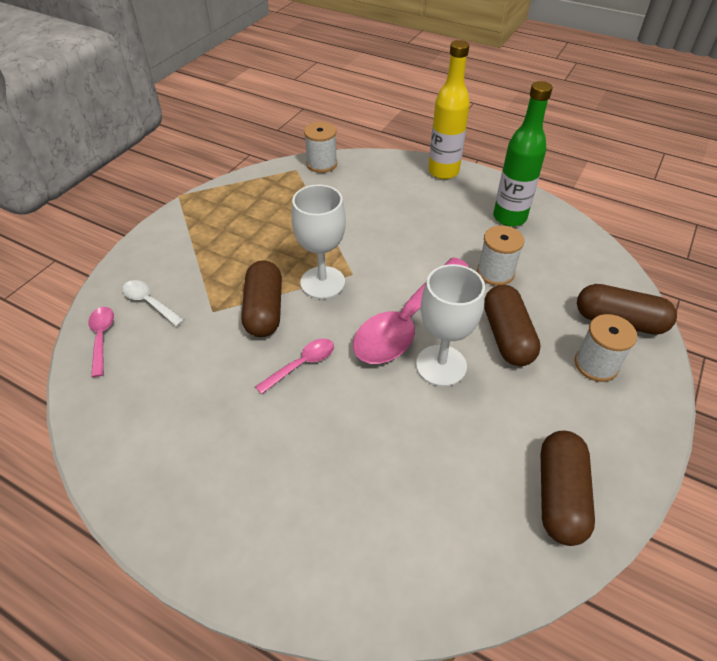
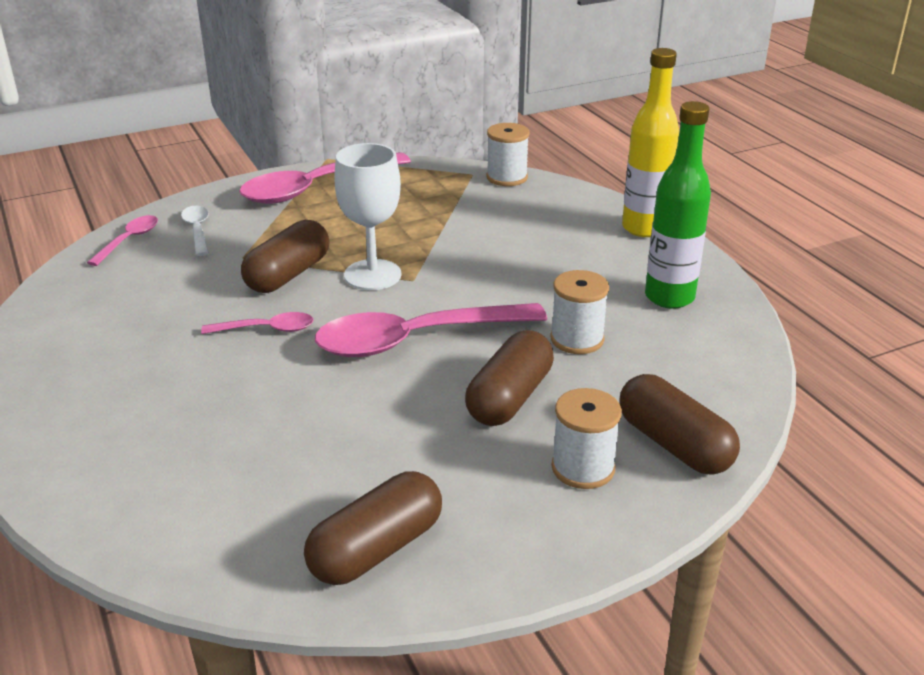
camera: 35 degrees right, 15 degrees down
white goblet [416,264,485,386] -> none
none -> pink spoon [239,152,411,204]

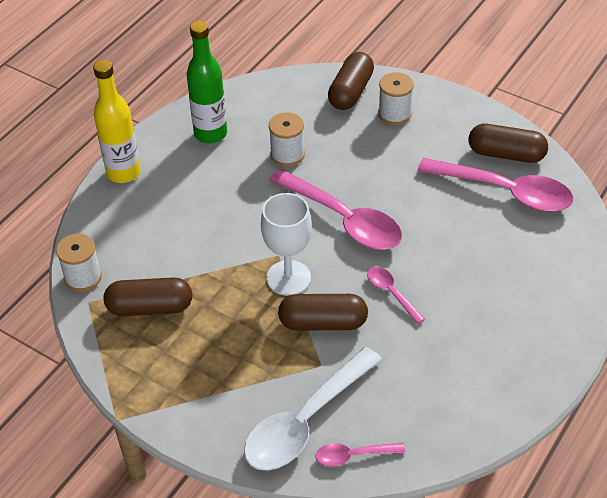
camera: 120 degrees left, 15 degrees up
white spoon [181,206,209,256] -> white spoon [244,347,382,471], size x2.10
pink spoon [239,152,411,204] -> pink spoon moved to [418,158,573,212]
brown capsule [465,330,554,426] -> brown capsule moved to [104,277,192,316]

